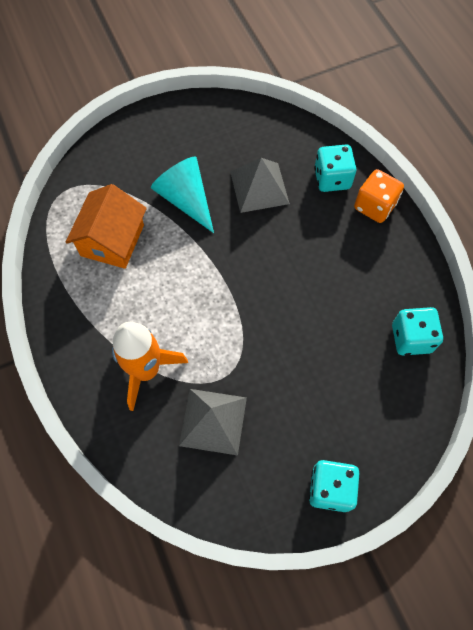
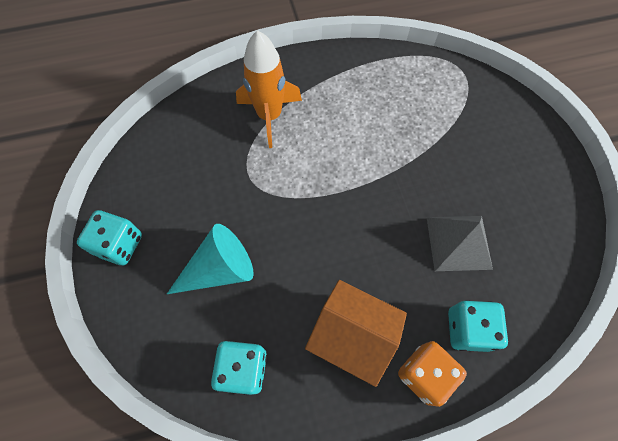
camera: 100 degrees right, 0 degrees up
orange house [66,184,147,269] -> orange house moved to [305,280,407,387]
turquoise cone [151,157,214,233] -> turquoise cone moved to [167,224,254,294]
grey pyramid [179,389,247,455] -> none

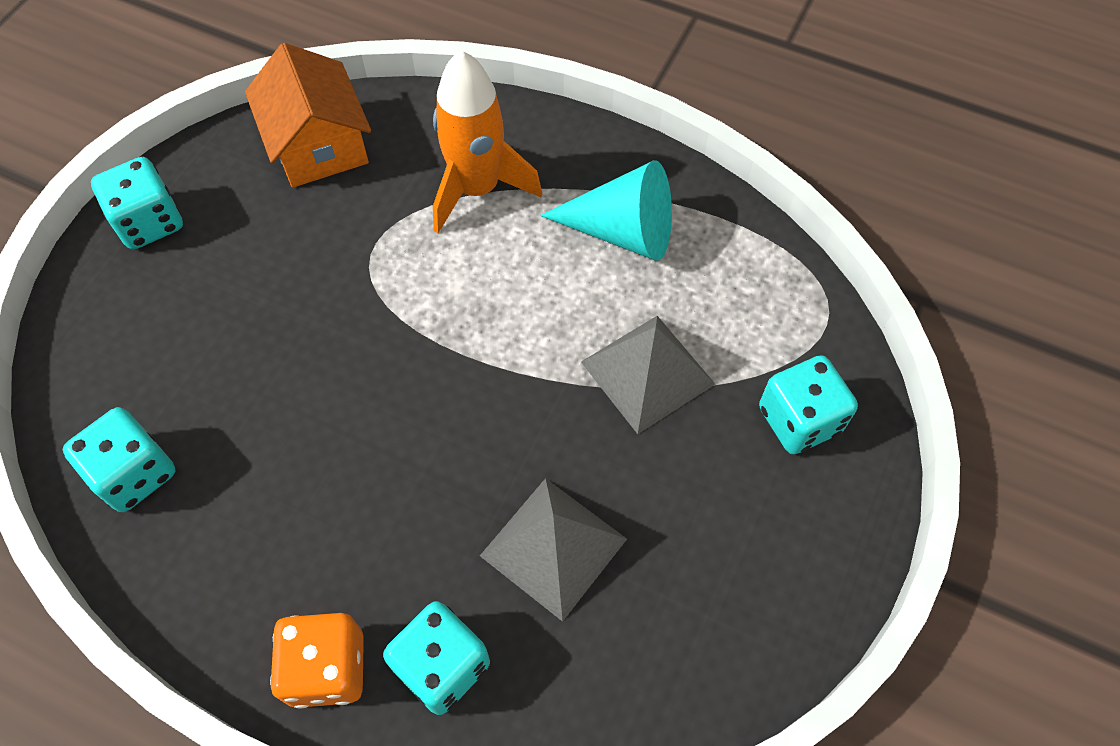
camera: 40 degrees right, 5 degrees down
turquoise cone [167,224,254,294] -> turquoise cone moved to [540,160,672,261]
orange house [305,280,407,387] -> orange house moved to [245,43,371,188]
none -> grey pyramid [581,316,715,434]
none -> turquoise dice [759,355,858,454]

